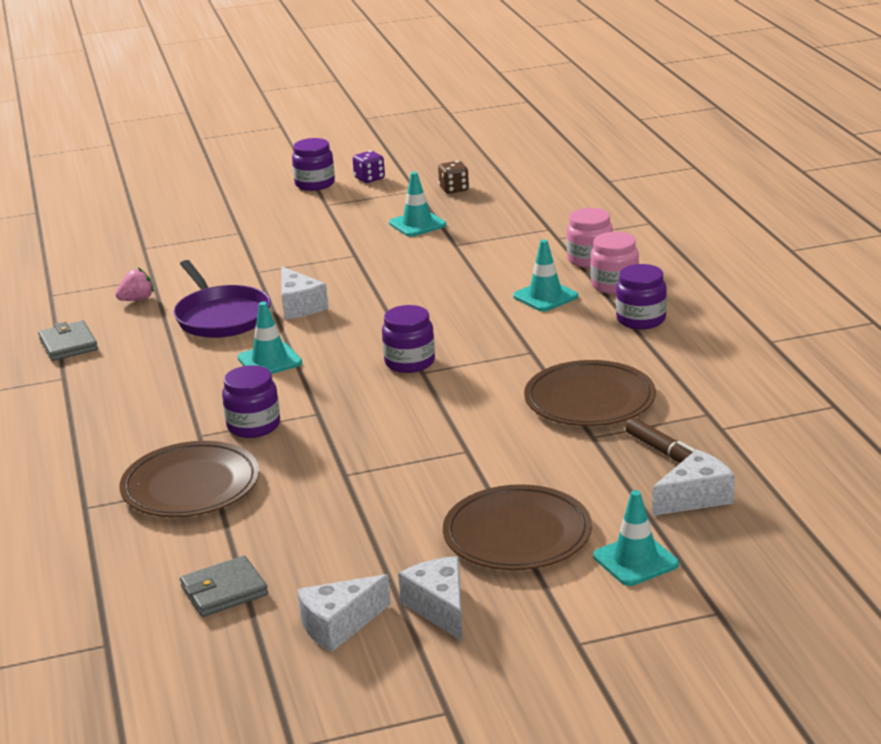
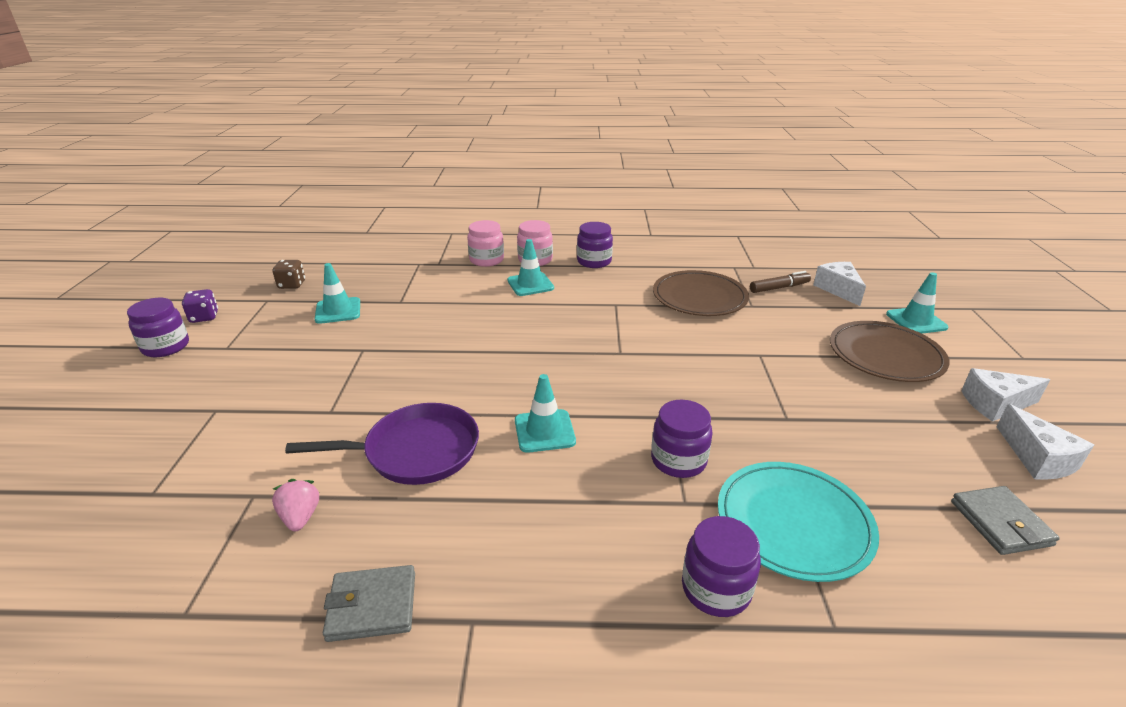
camera: 75 degrees left, 5 degrees up
brown plate [120,441,259,517] -> turquoise plate [718,462,879,582]
white cheese [281,267,329,319] -> none
purple jar [382,305,435,373] -> purple jar moved to [682,516,761,617]

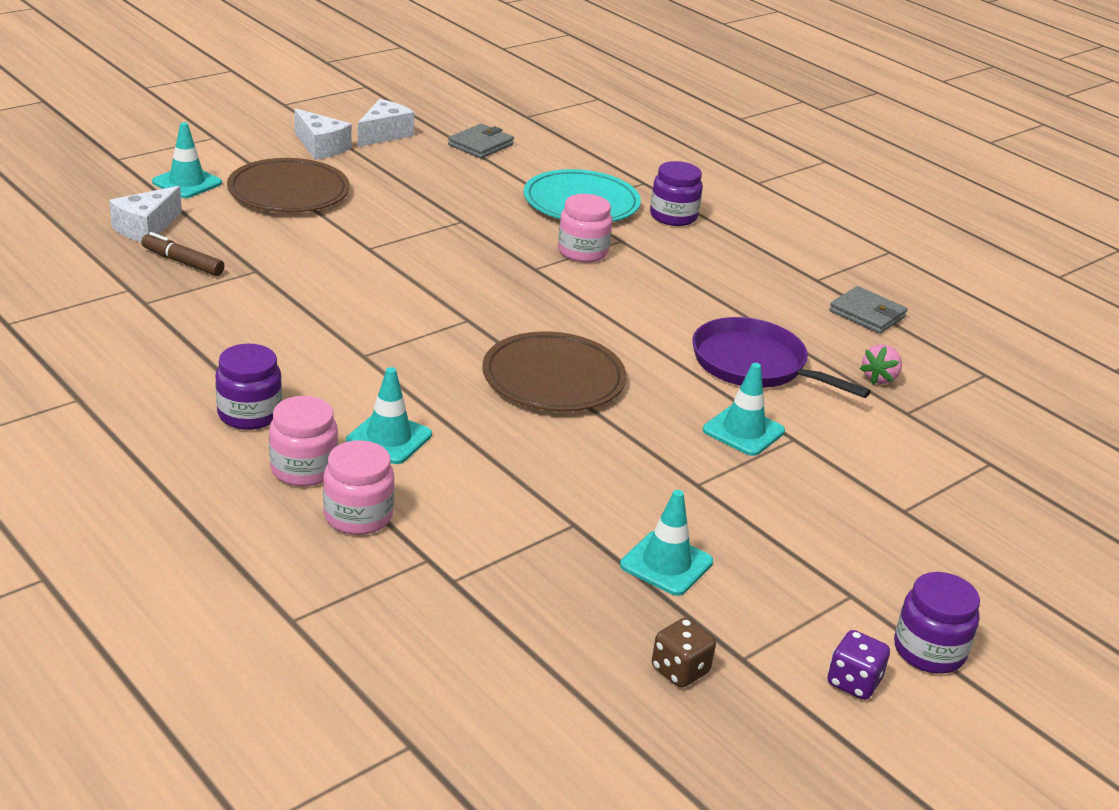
camera: 135 degrees left, 0 degrees up
turquoise traffic cone [515,374,576,453] -> turquoise traffic cone moved to [703,363,785,456]
purple jar [651,400,713,478] -> pink jar [558,194,612,263]
brown plate [653,270,749,316] -> brown plate moved to [482,331,626,411]

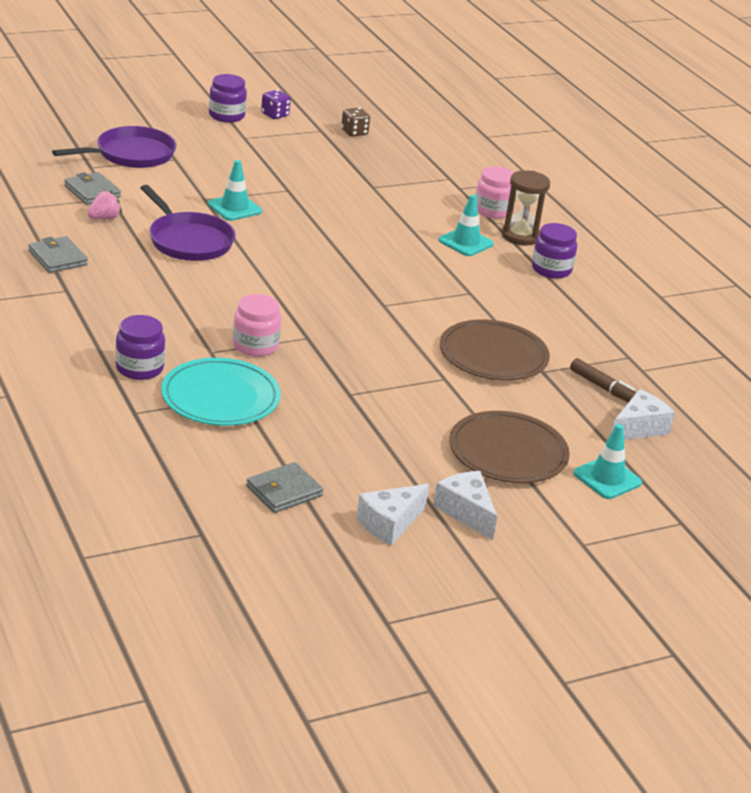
camera: 165 degrees left, 0 degrees up
pink jar [269,396,338,486] -> brown hourglass [501,170,550,245]
brown plate [482,331,626,411] -> brown plate moved to [440,319,550,381]
turquoise traffic cone [620,490,713,596] -> none
none -> purple pan [52,126,176,168]
none -> grey wallet [64,172,121,205]

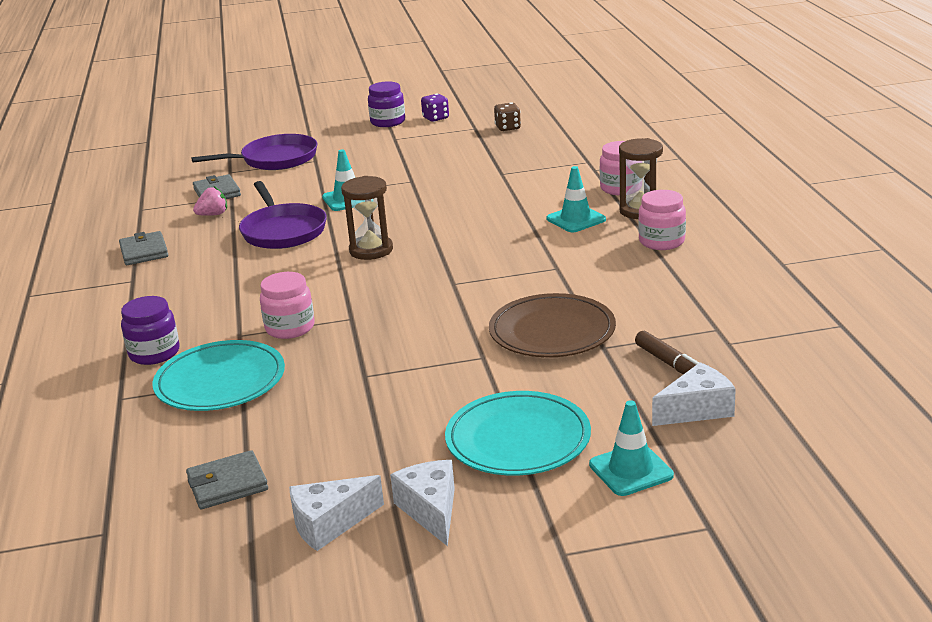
camera: 20 degrees right, 5 degrees down
brown plate [449,411,570,483] -> turquoise plate [445,391,591,476]
purple jar [532,223,577,279] -> pink jar [638,190,686,250]
none -> brown hourglass [341,176,393,260]

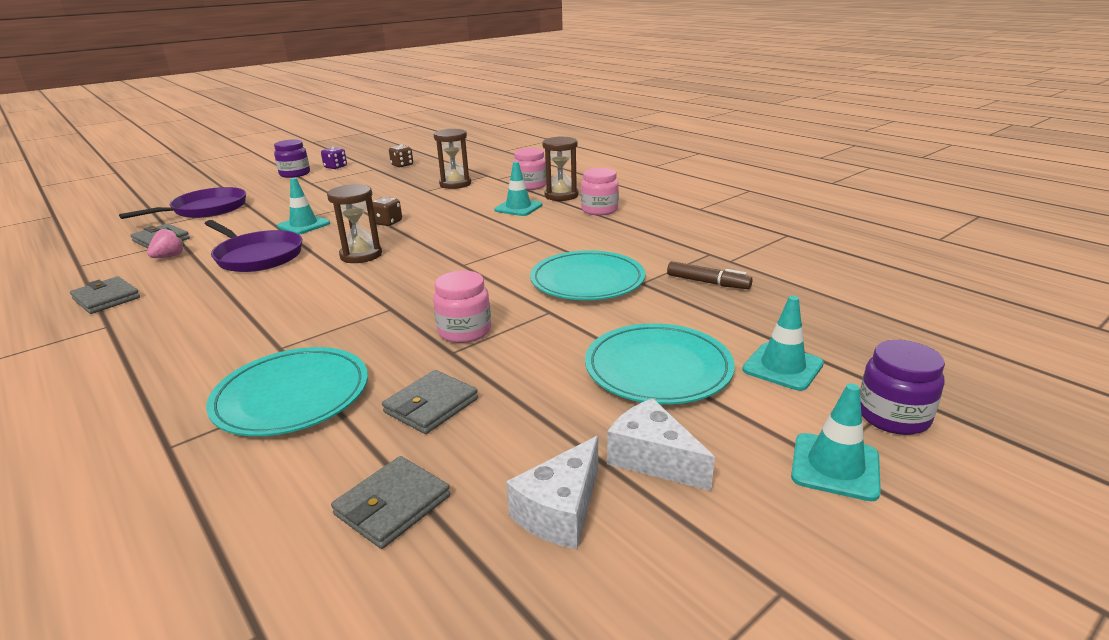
camera: 30 degrees left, 0 degrees up
purple jar [121,296,179,365] -> purple jar moved to [860,340,945,435]
pink jar [260,272,314,339] -> pink jar moved to [433,271,491,343]
brown plate [489,293,616,357] -> turquoise plate [530,250,645,300]
white cheese [652,362,736,426] -> none
none -> brown dice [372,197,402,226]
none -> grey wallet [382,370,478,434]
none -> brown hourglass [434,129,471,189]
none -> turquoise traffic cone [791,384,881,501]

